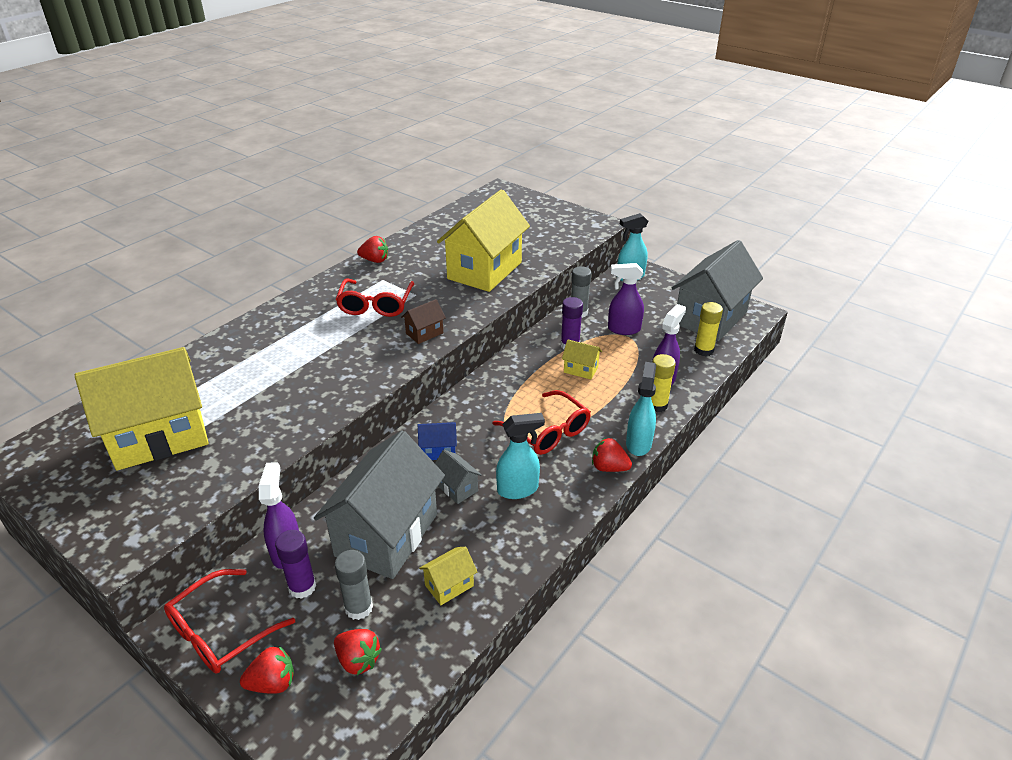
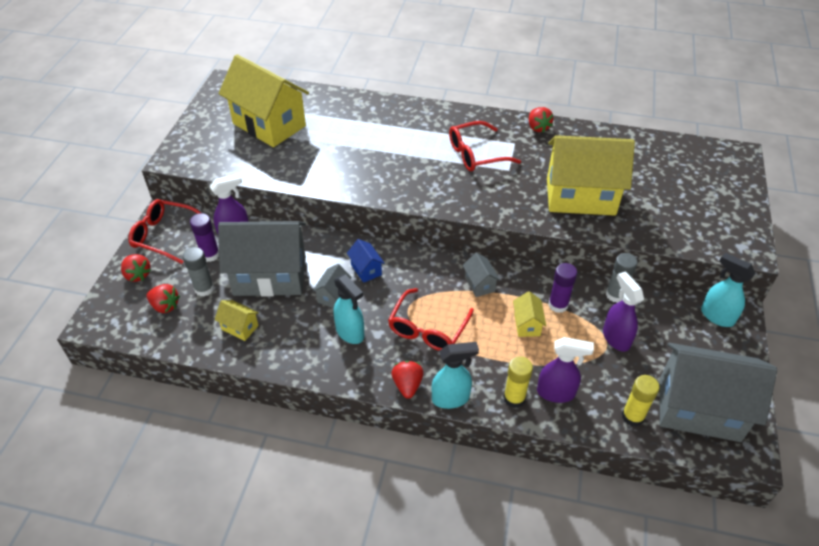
camera: 65 degrees right, 10 degrees up
red strawberry [334,629,382,675] -> red strawberry turned 75 degrees counterclockwise [146,284,180,313]
brown house [401,299,446,344] -> none
none -> grey house [462,252,500,297]

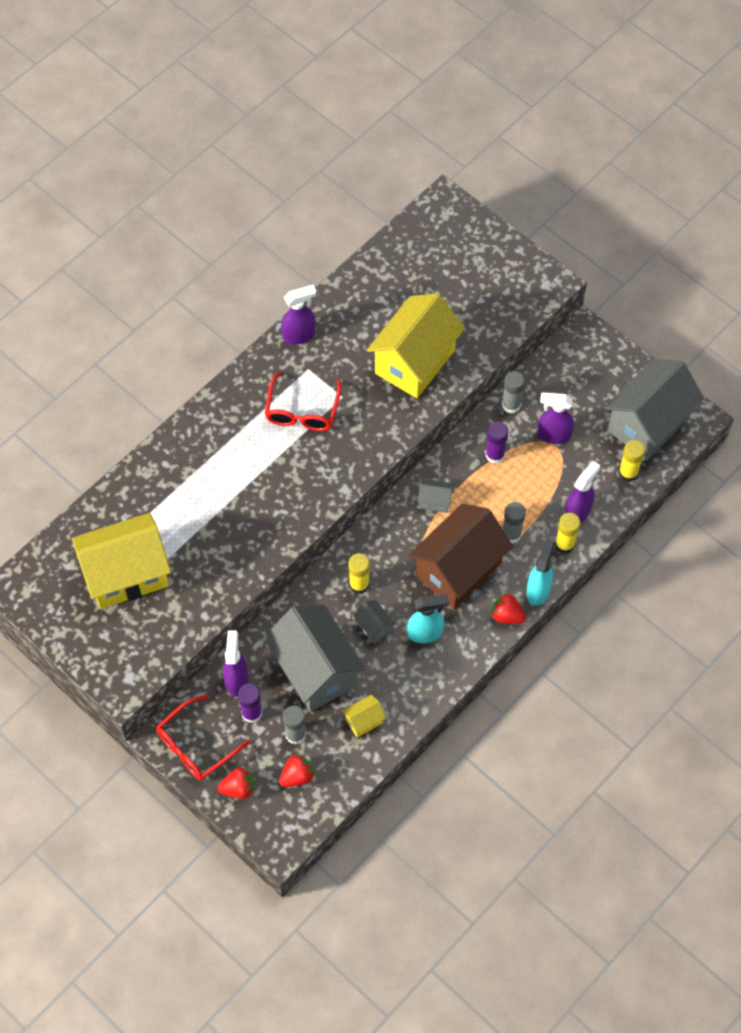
camera: 60 degrees left, 15 degrees up
grey house [218,221,306,297] -> grey house turned 60 degrees counterclockwise [263,604,365,712]
blue house [347,239,385,283] -> yellow glue stick [348,553,370,594]
red glasses [388,288,474,351] -> brown house [408,504,513,609]
yellow house [513,291,546,337] -> none
red strawberry [529,107,554,132] -> purple spray bottle [281,285,316,345]
turquoise spray bottle [701,253,756,327] -> none
none -> grey glue stick [503,502,526,543]

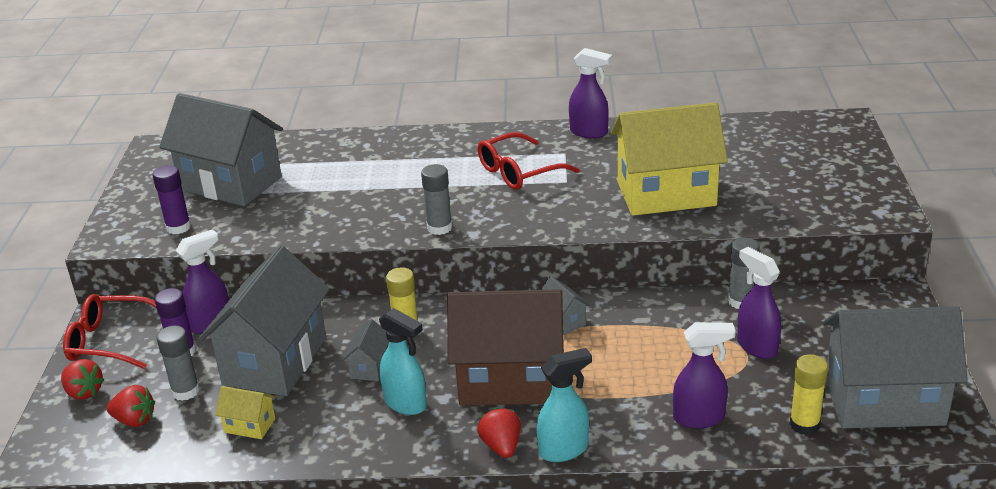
camera: 50 degrees right, 30 degrees down
yellow house [72,513,171,609] -> grey house [159,93,283,206]
purple glue stick [485,422,508,464] -> purple glue stick moved to [152,165,191,234]
grey glue stick [503,502,526,543] -> grey glue stick moved to [421,164,452,235]
yellow glue stick [555,513,580,553] -> none

